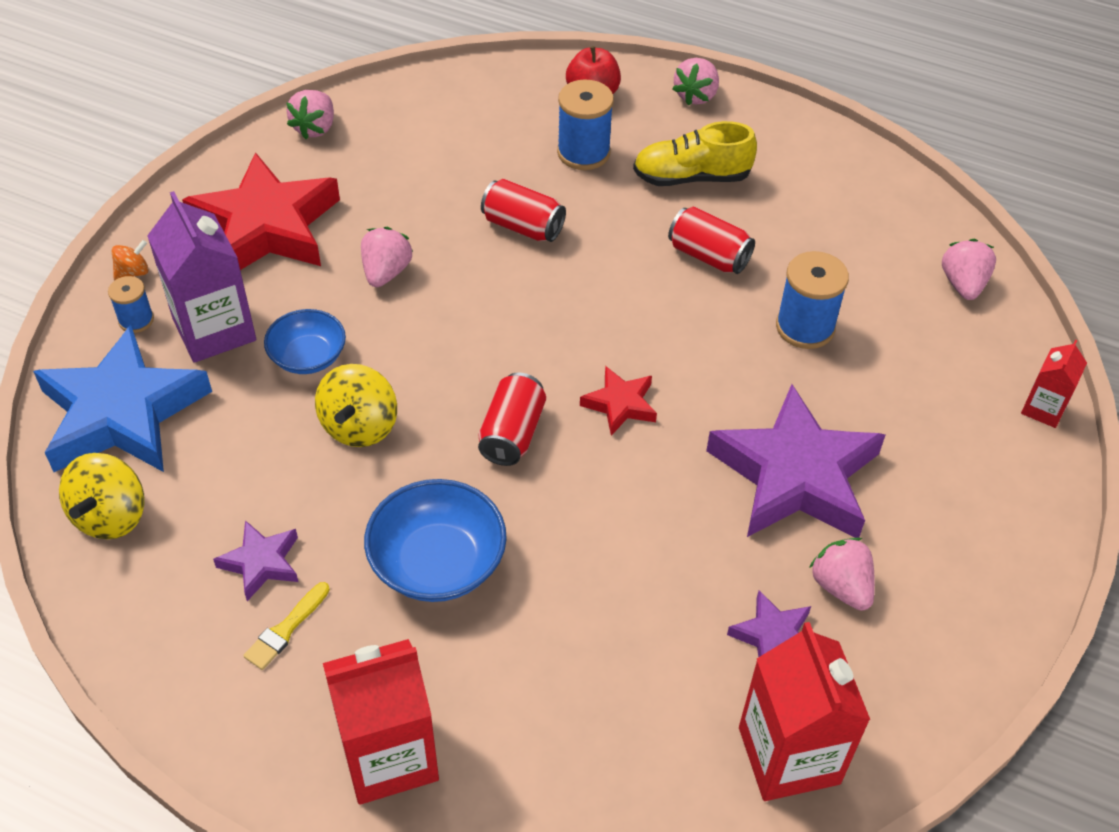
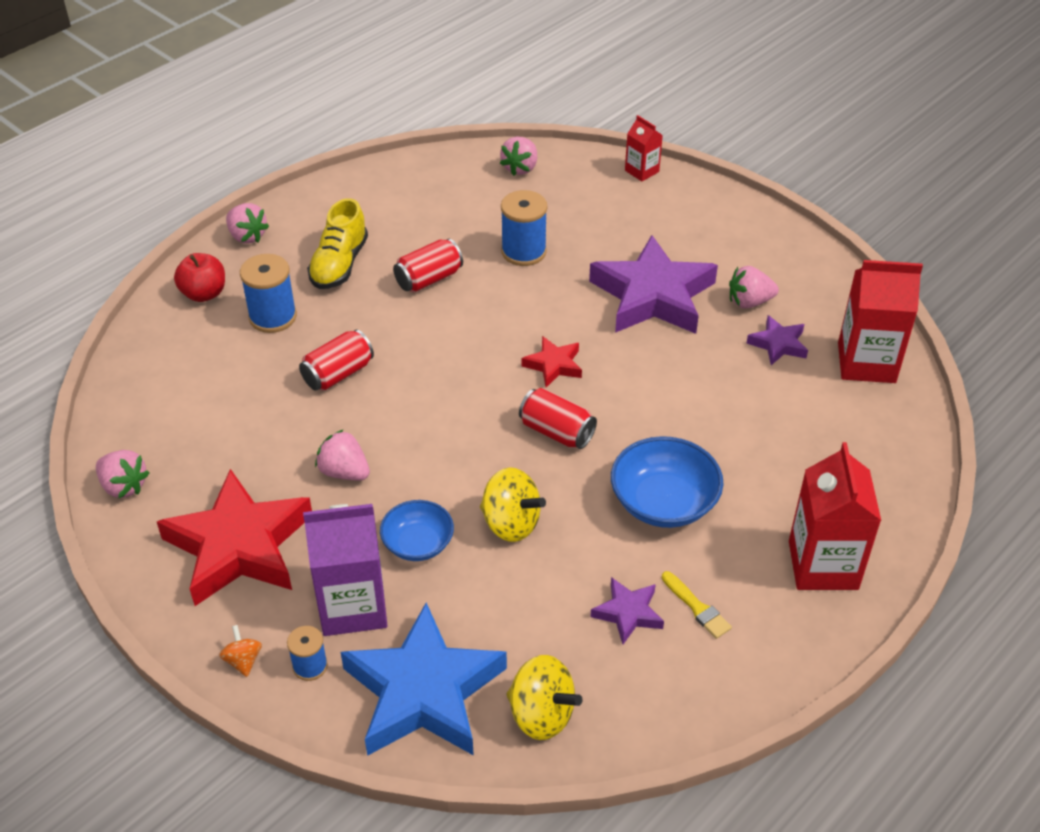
camera: 70 degrees left, 5 degrees down
pink strawberry [942,239,996,300] -> pink strawberry turned 90 degrees counterclockwise [500,137,537,176]

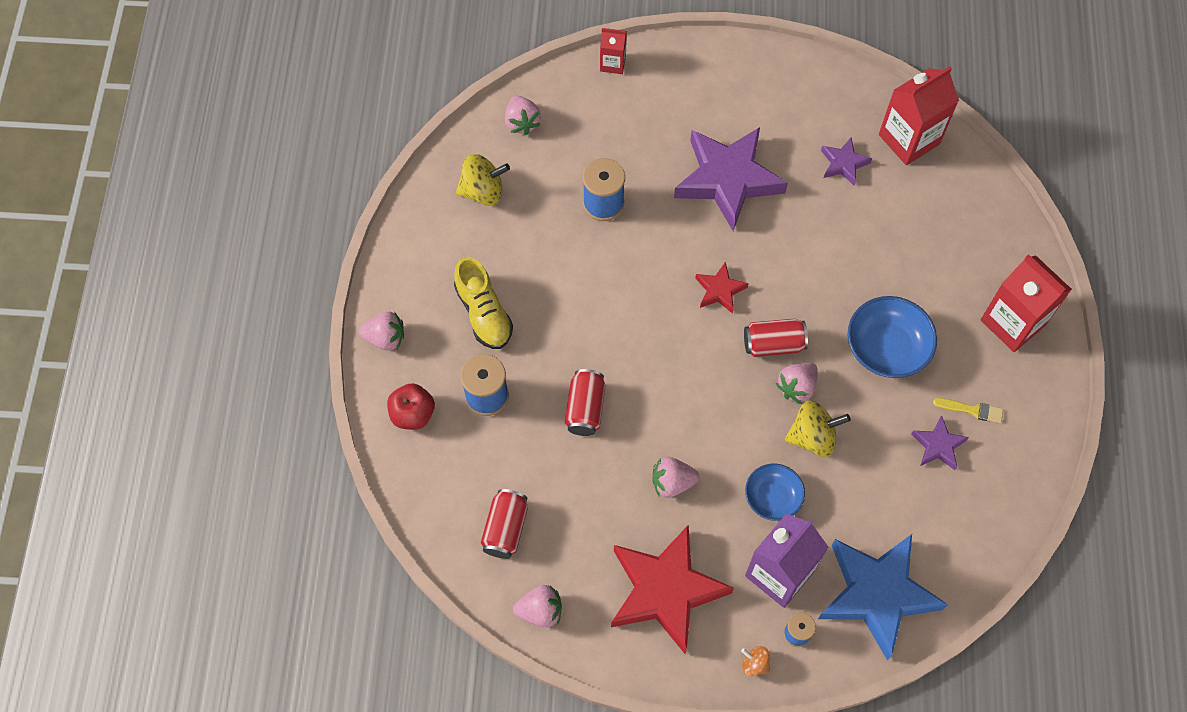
camera: 40 degrees left, 20 degrees up
red can [393,239,463,292] -> red can moved to [481,489,528,559]
yellow spinning top [506,655,582,740] -> yellow spinning top moved to [456,154,510,206]
pink strawberry [729,266,779,309] -> pink strawberry moved to [776,362,818,404]

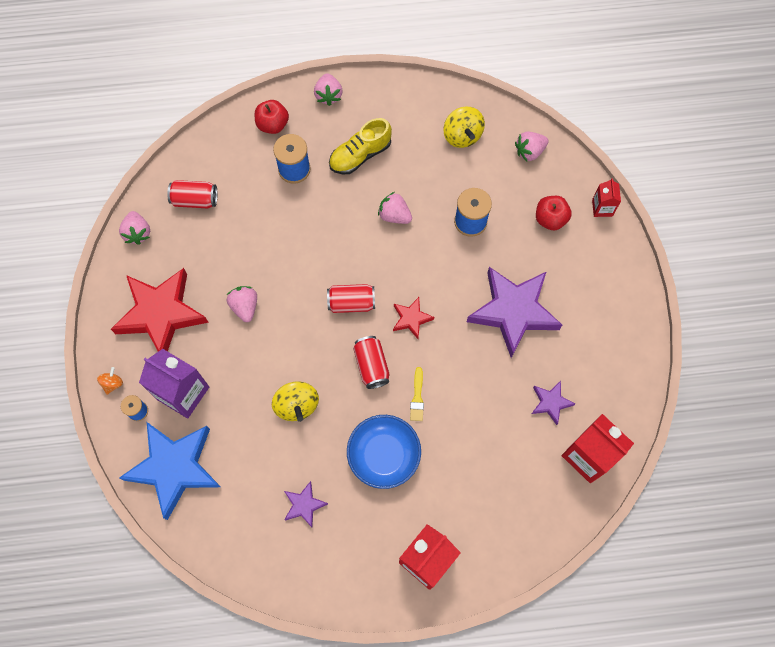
camera: 80 degrees right, 5 degrees up
red can [565,369,606,436] -> red can moved to [327,284,375,313]
blue bowl [745,463,805,521] -> none
pink strawberry [776,362,818,404] -> pink strawberry moved to [378,192,412,224]
yellow brush [933,398,1003,423] -> yellow brush moved to [410,367,424,421]
none -> red apple [536,196,572,230]

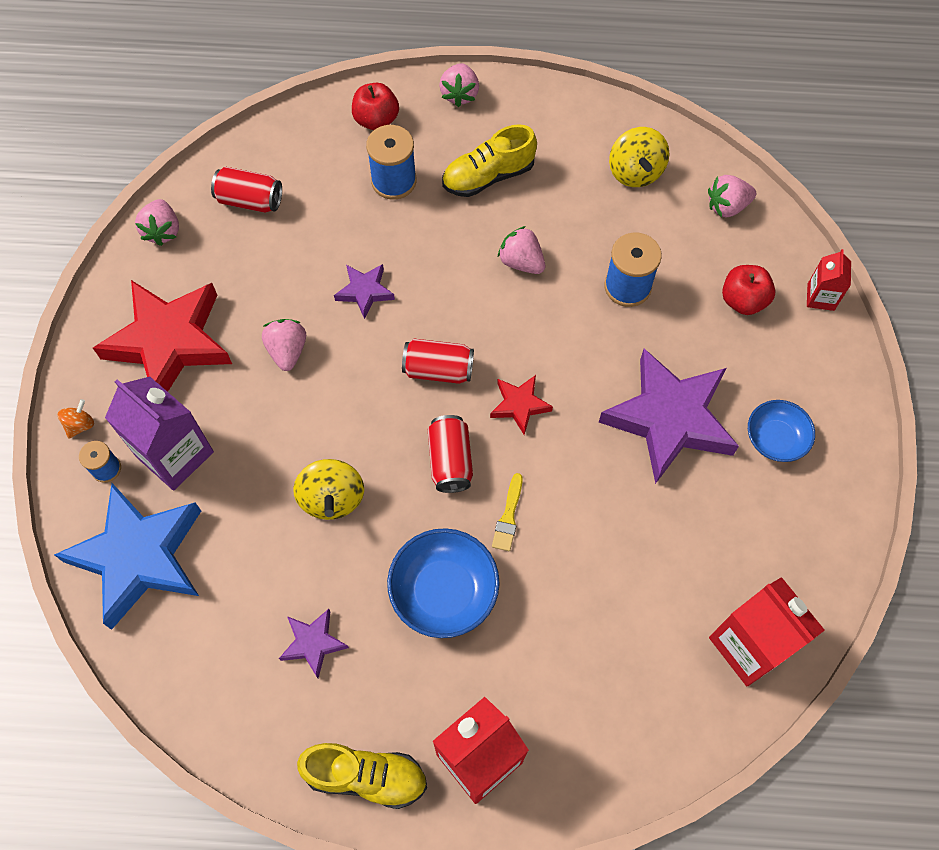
camera: 10 degrees right, 5 degrees down
purple star [532,381,575,425] -> purple star moved to [334,264,395,319]
none -> yellow shoe [297,743,427,809]
none -> blue bowl [748,400,815,462]

